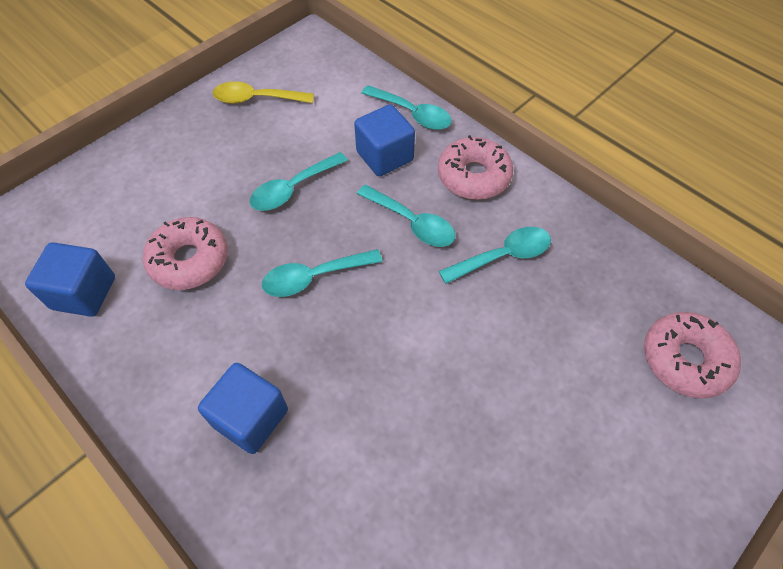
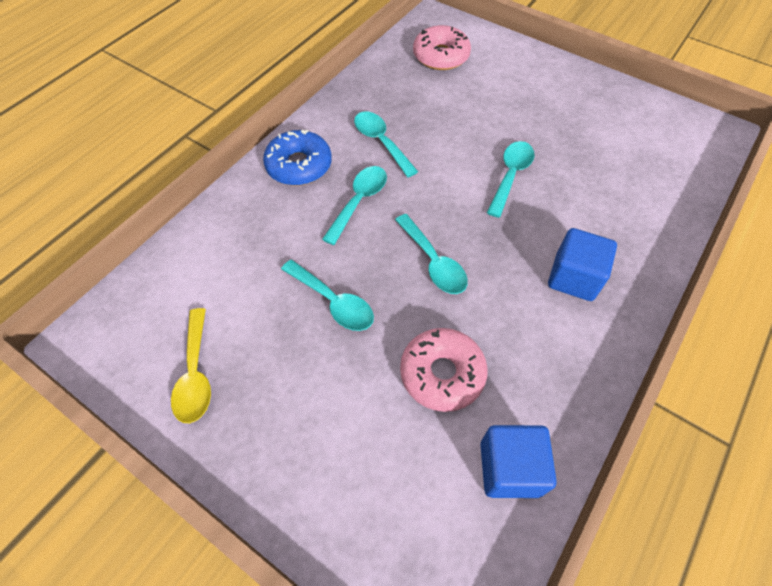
camera: 100 degrees left, 0 degrees up
blue cube [354,104,415,176] -> none
turquoise spoon [361,85,452,130] -> turquoise spoon moved to [487,141,535,218]
pink donut [438,135,513,200] -> blue donut [263,130,332,186]

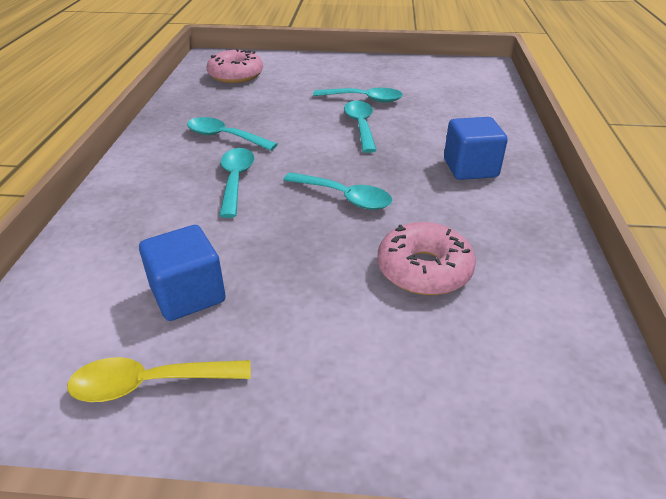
camera: 30 degrees left, 20 degrees down
yellow spoon [171,308,211,423] -> yellow spoon turned 120 degrees clockwise [67,357,251,402]
blue donut [263,130,332,186] -> none
turquoise spoon [281,260,374,331] -> turquoise spoon moved to [313,88,403,102]
blue cube [480,425,557,498] -> blue cube moved to [139,225,226,321]

